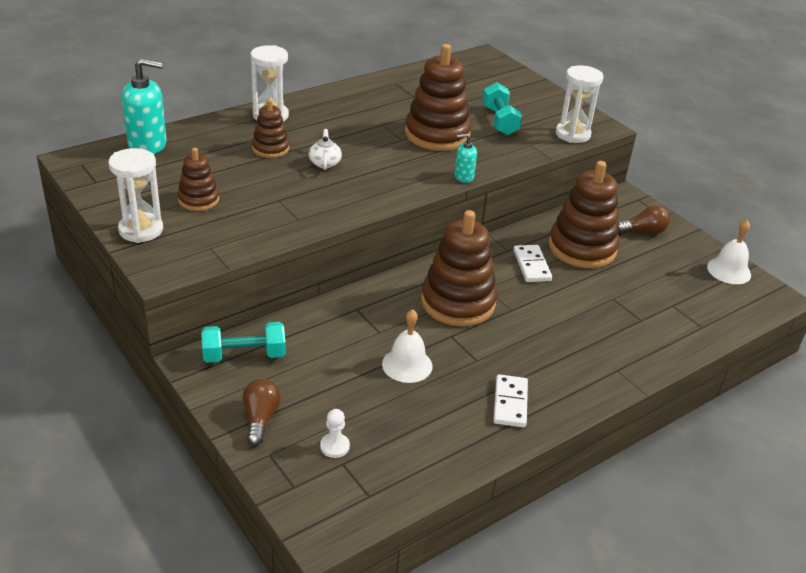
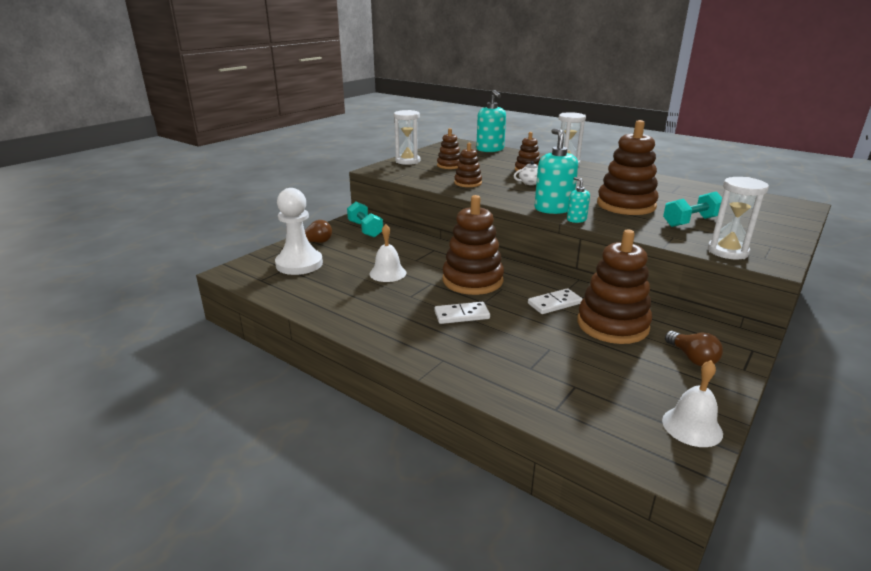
camera: 75 degrees right, 10 degrees down
white pawn [320,409,350,458] -> white pawn [275,188,323,275], size x2.45
white domino [493,374,528,427] -> white domino moved to [434,302,490,324]
none -> brown stacking toy [454,143,482,187]
none -> turquoise soap dispenser [534,129,578,214]

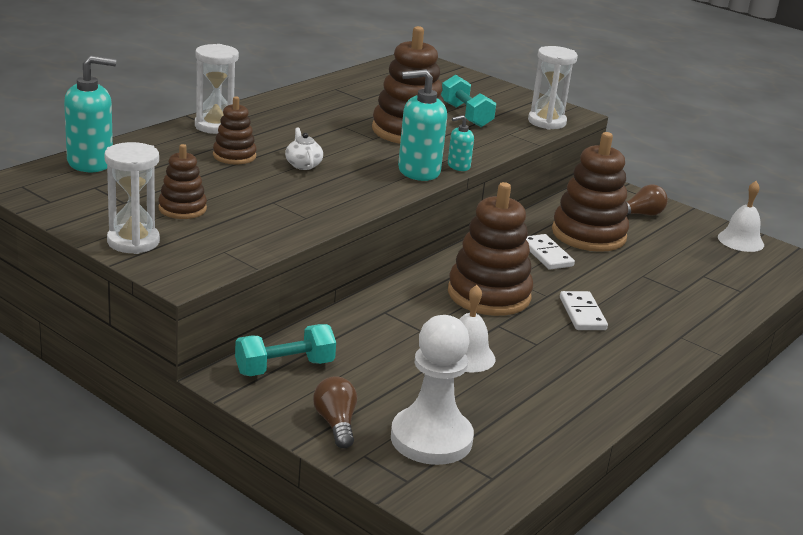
camera: 90 degrees left, 0 degrees up
brown stacking toy [454,143,482,187] -> none

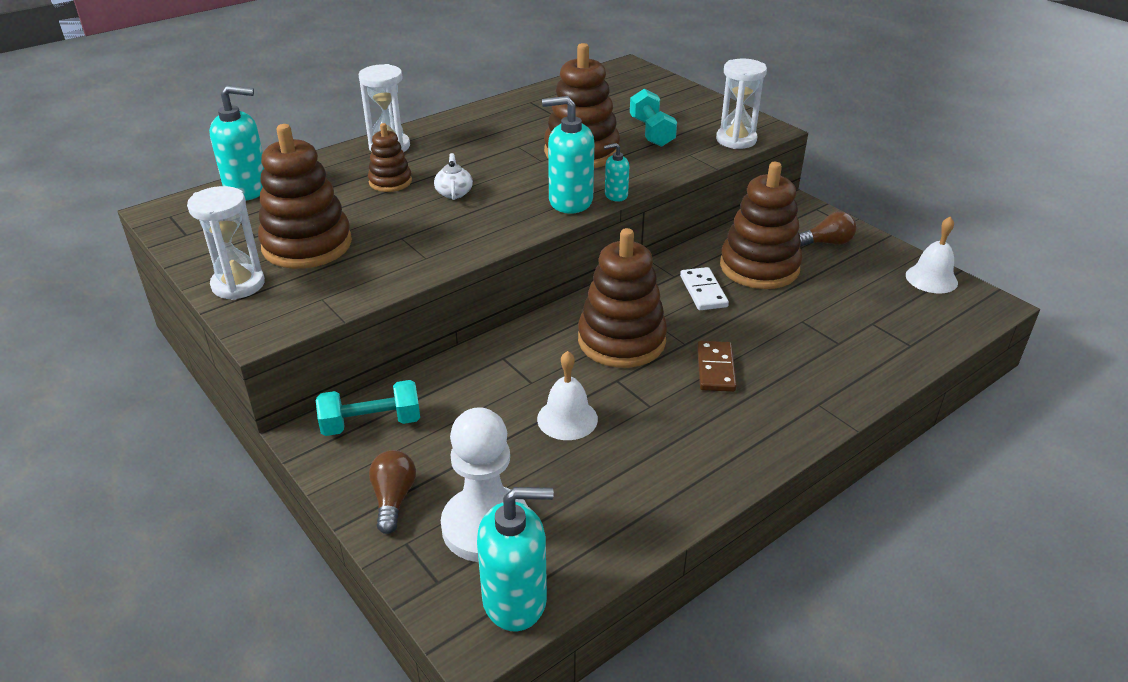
camera: 15 degrees right, 10 degrees up
brown stacking toy [158,144,207,219] -> brown stacking toy [258,124,352,269], size x1.85
white domino [560,291,608,330] -> brown domino [697,341,737,392]
none -> turquoise soap dispenser [477,487,554,631]

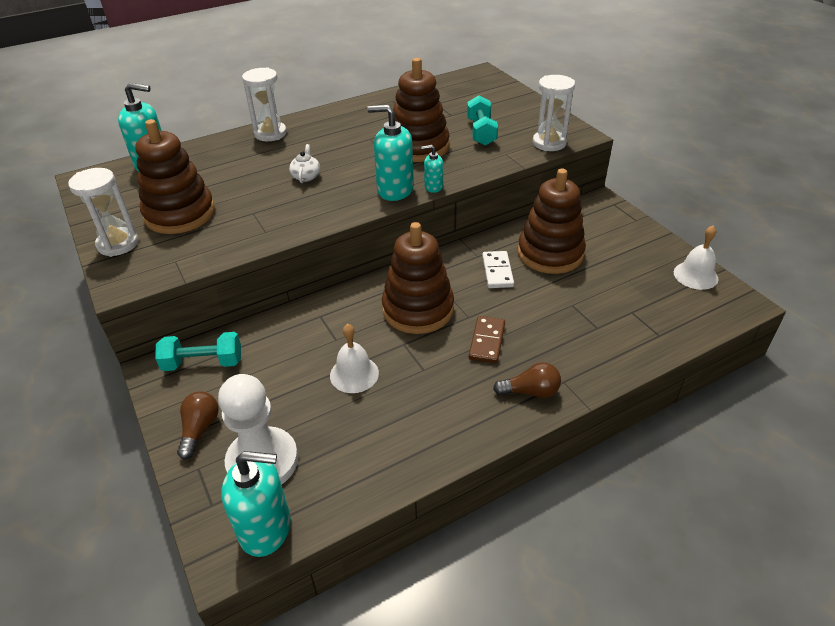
camera: 10 degrees right, 5 degrees up
brown stacking toy [368,123,412,192] -> none
brown light bulb [799,212,856,247] -> brown light bulb moved to [493,362,561,398]

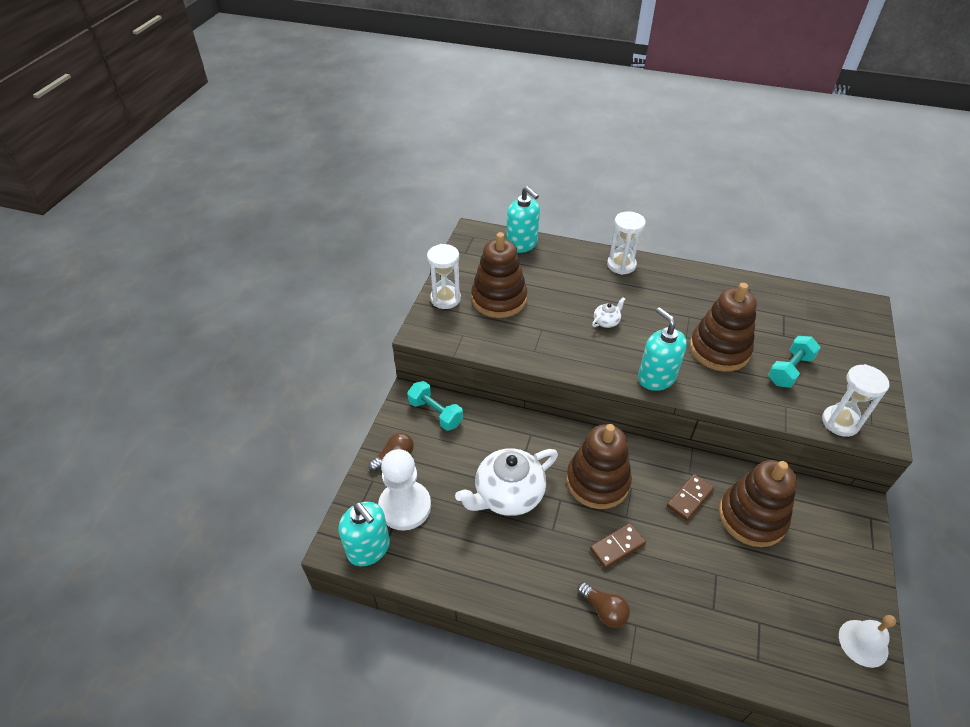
camera: 45 degrees right, 5 degrees up
white bell [330,324,379,393] -> white teapot [455,448,558,516]
turquoise soap dispenser [421,145,443,193] -> none
white domino [482,251,514,288] -> brown domino [667,474,714,521]

